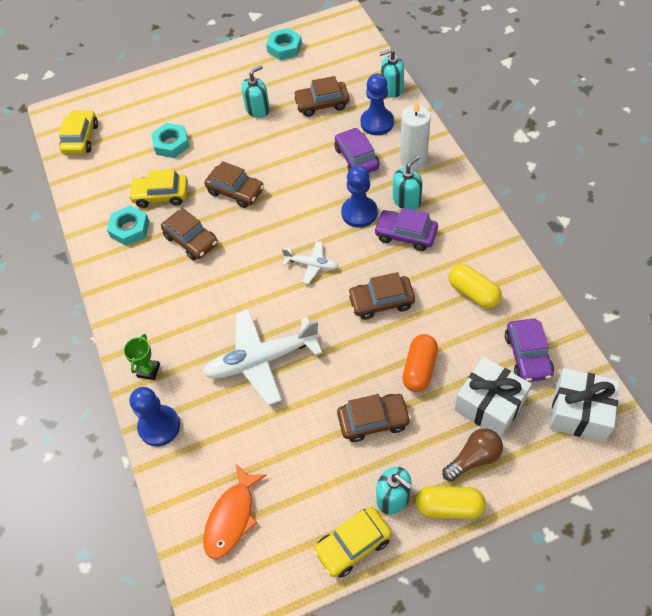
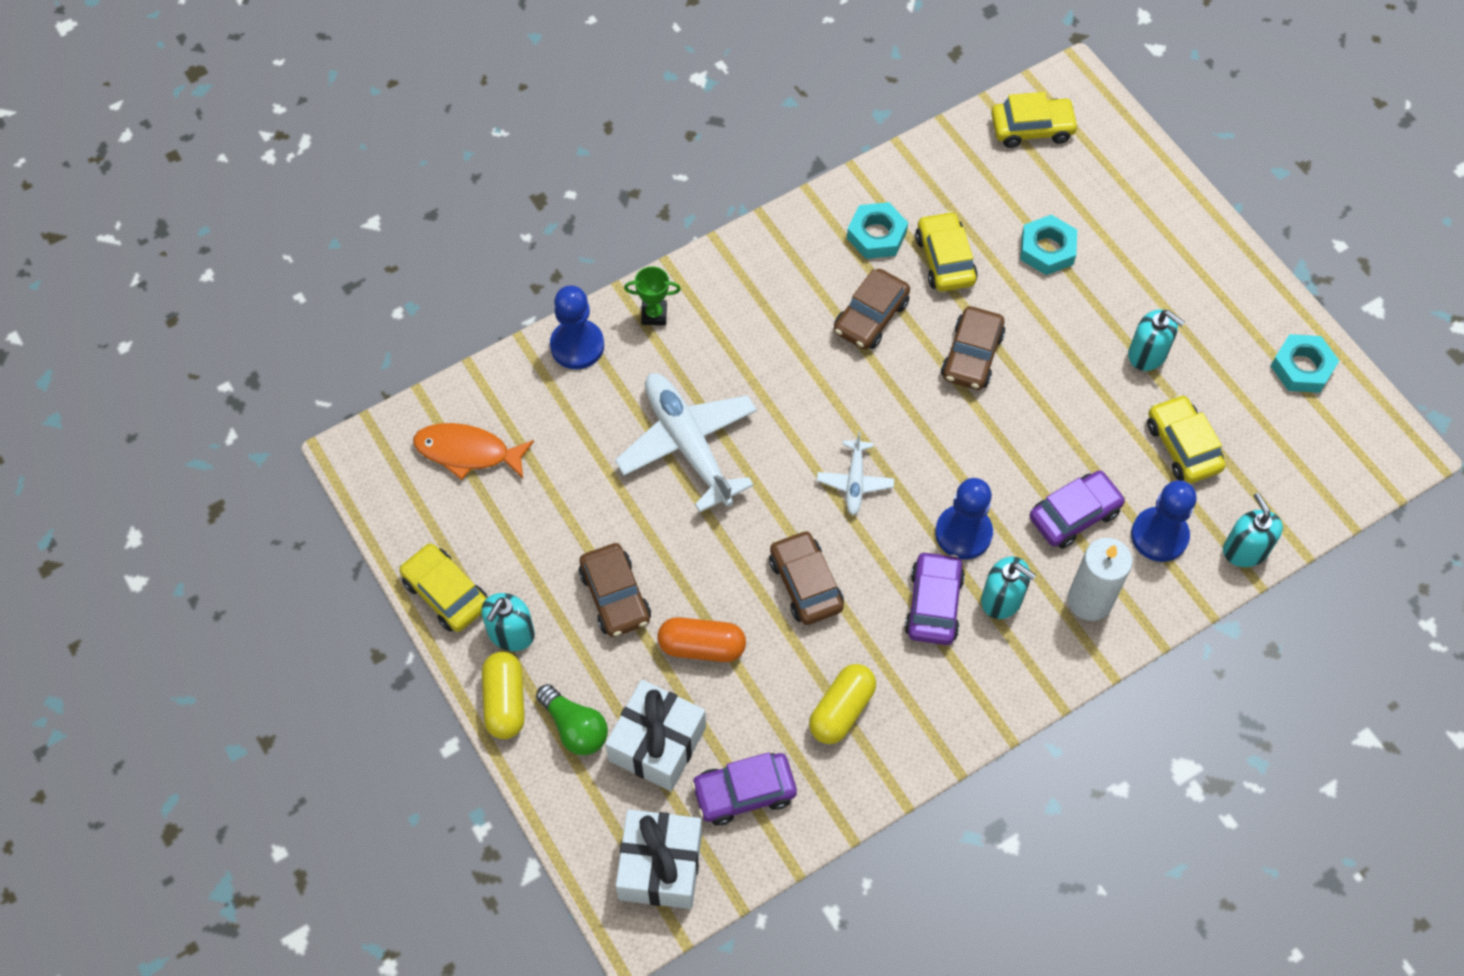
camera: 75 degrees right, 5 degrees up
brown car [293,76,349,117] -> yellow car [1147,395,1226,484]
brown light bulb [442,428,503,481] -> green light bulb [536,684,608,755]

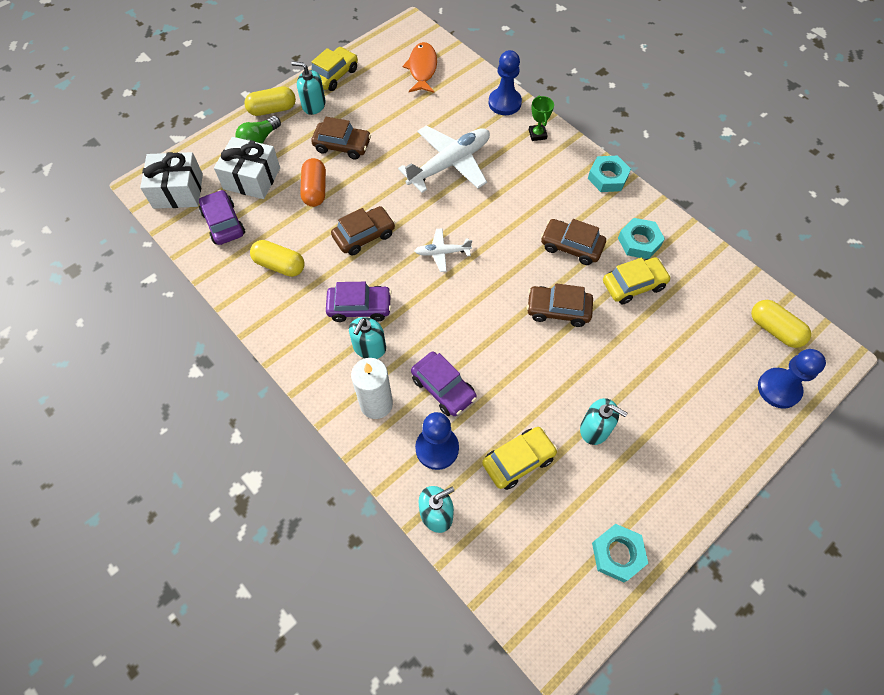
camera: 80 degrees right, 0 degrees up
brown car [579,543,651,637] -> brown car turned 135 degrees counterclockwise [311,117,371,159]
blue pawn [935,478,993,559] -> blue pawn moved to [758,349,826,409]
yellow car [991,92,1079,148] -> yellow capsule [751,300,811,348]
turquoise nut [1020,215,1077,275] -> turquoise nut moved to [588,155,631,192]
turquoise soap dispenser [1128,309,1185,371] -> turquoise soap dispenser turned 90 degrees counterclockwise [580,398,628,445]

